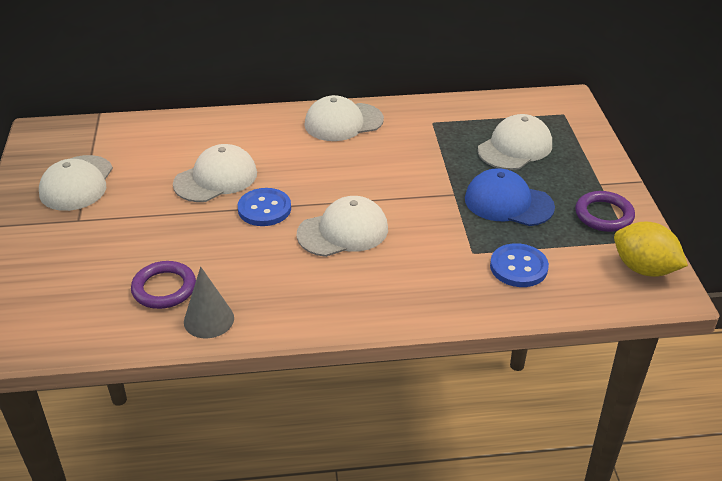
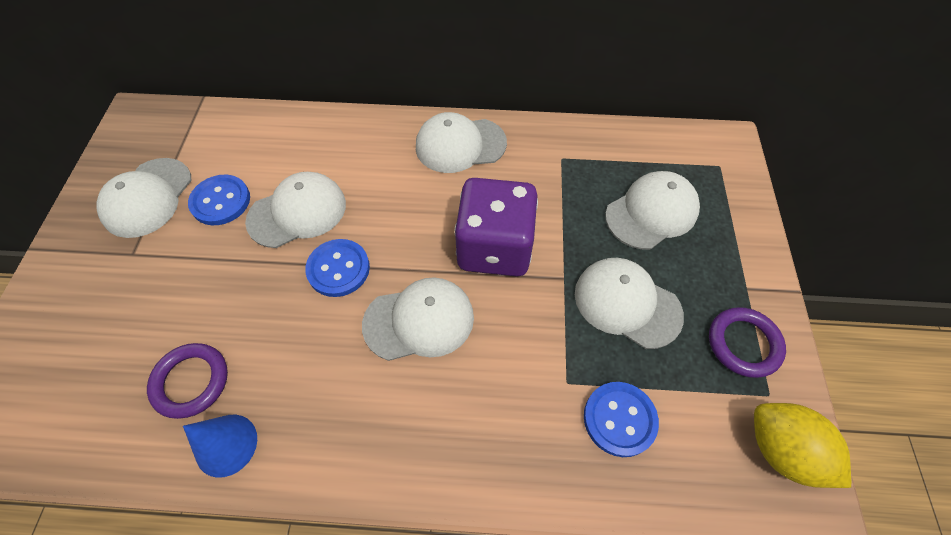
camera: 10 degrees right, 20 degrees up
grey cone [184,267,234,338] -> blue cone [183,415,257,478]
blue cap [465,169,555,226] -> white cap [575,258,684,349]
none -> blue button [188,175,250,225]
none -> purple dice [454,178,538,277]

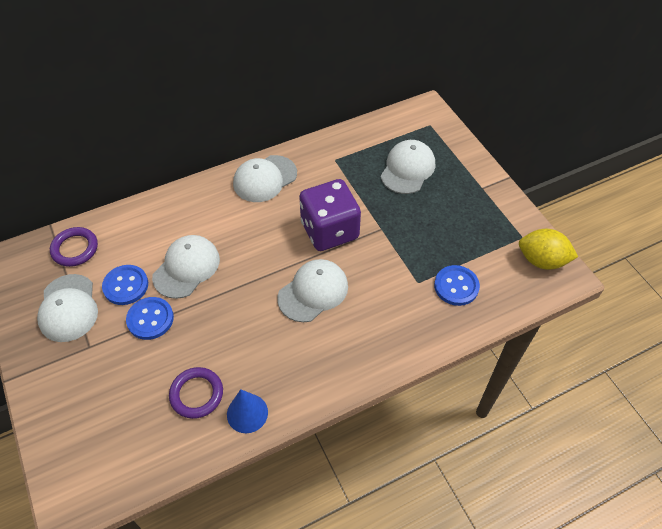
camera: 30 degrees left, 5 degrees down
blue button [305,239,370,297] -> blue button moved to [126,297,174,340]
white cap [575,258,684,349] -> none
purple ring [709,307,786,378] -> purple ring moved to [50,227,98,267]

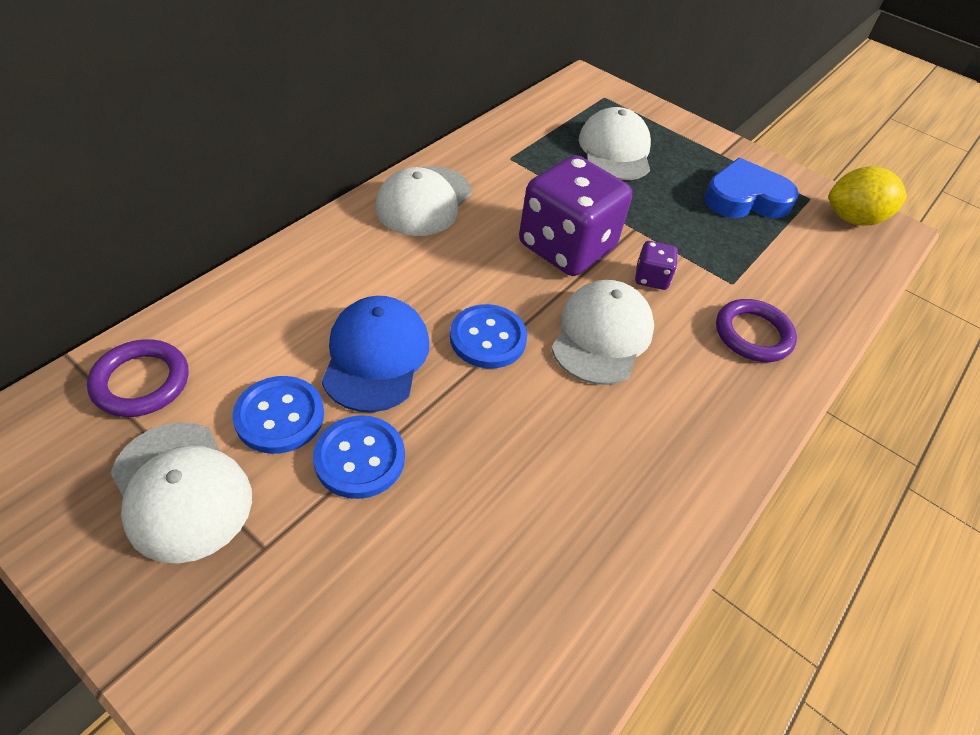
camera: 30 degrees left, 5 degrees down
white cap [152,235,220,299] -> blue cap [322,296,430,412]
purple ring [169,367,223,419] -> purple ring moved to [716,299,797,362]
blue cone [227,389,268,433] -> none
blue button [434,265,480,306] -> blue button moved to [450,304,527,369]
none -> purple dice [635,241,678,290]
none -> blue heart [704,158,799,218]

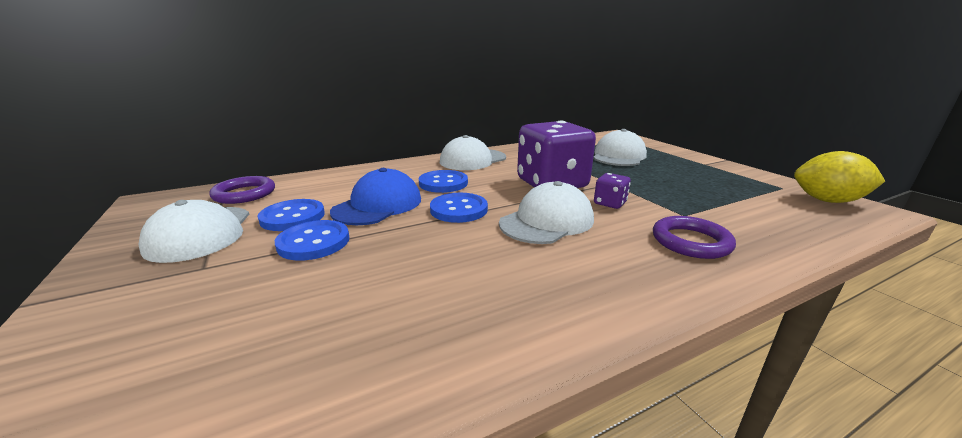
camera: 30 degrees right, 25 degrees down
blue heart [704,158,799,218] -> none
none -> blue button [419,170,468,193]

